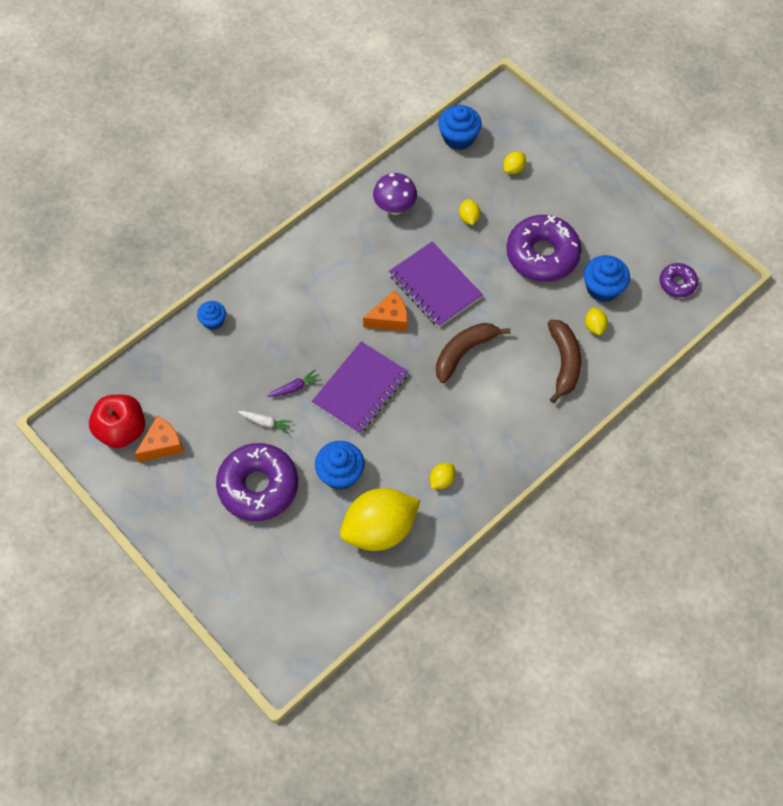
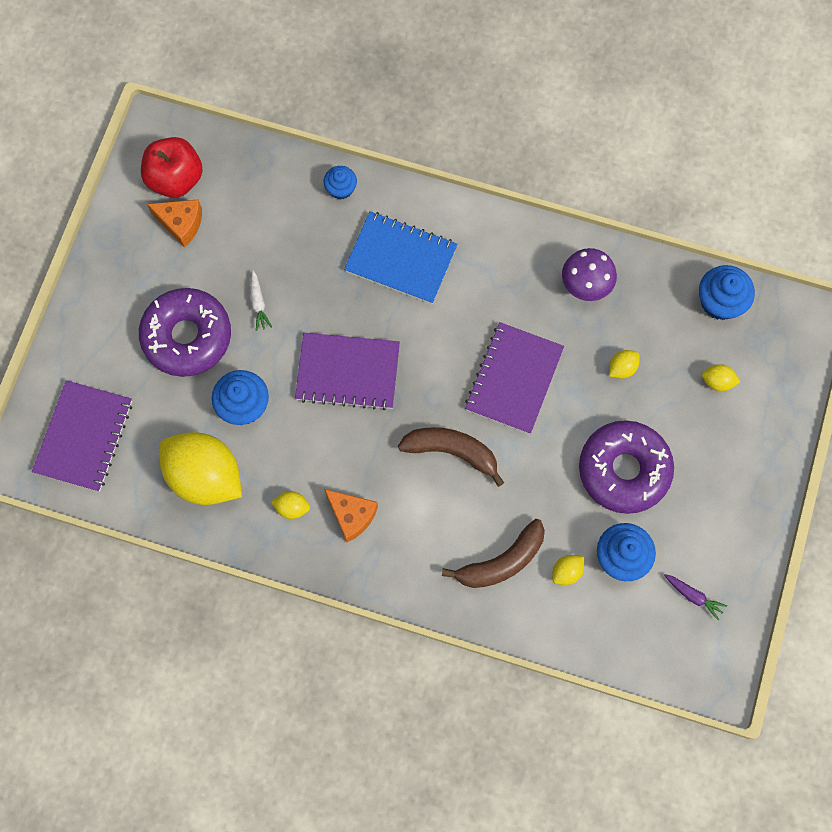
camera: 60 degrees right, 10 degrees up
purple carrot [267,369,321,397] -> purple carrot moved to [664,574,727,620]
orange cheese [363,291,407,332] -> orange cheese moved to [324,489,378,542]
purple donut [659,263,698,297] -> none
none -> purple notebook [32,380,132,492]
none -> blue notebook [344,211,458,304]

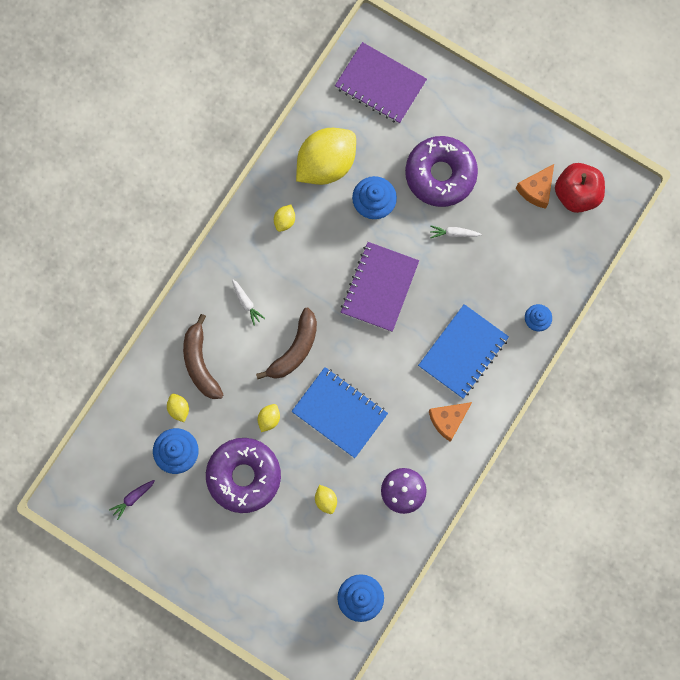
camera: 105 degrees right, 5 degrees up
orange cheese [324,489,378,542] -> orange cheese moved to [429,402,472,442]
purple notebook [465,322,564,434] -> blue notebook [291,367,388,458]
yellow lemon [702,364,740,391] -> yellow lemon moved to [258,404,280,432]
none -> white carrot [232,279,265,326]

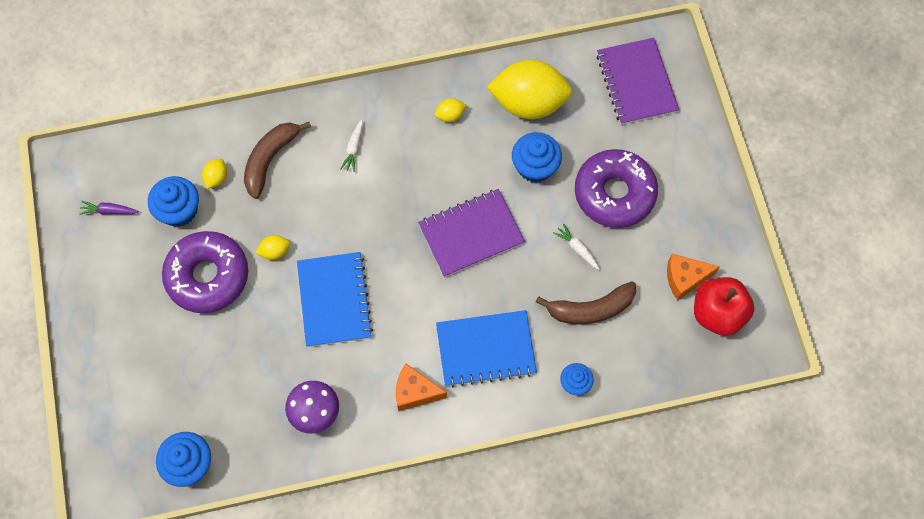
camera: 45 degrees right, 10 degrees down
brown banana [256,308,317,379] -> brown banana moved to [536,282,636,324]
yellow lemon [315,485,337,514] -> none

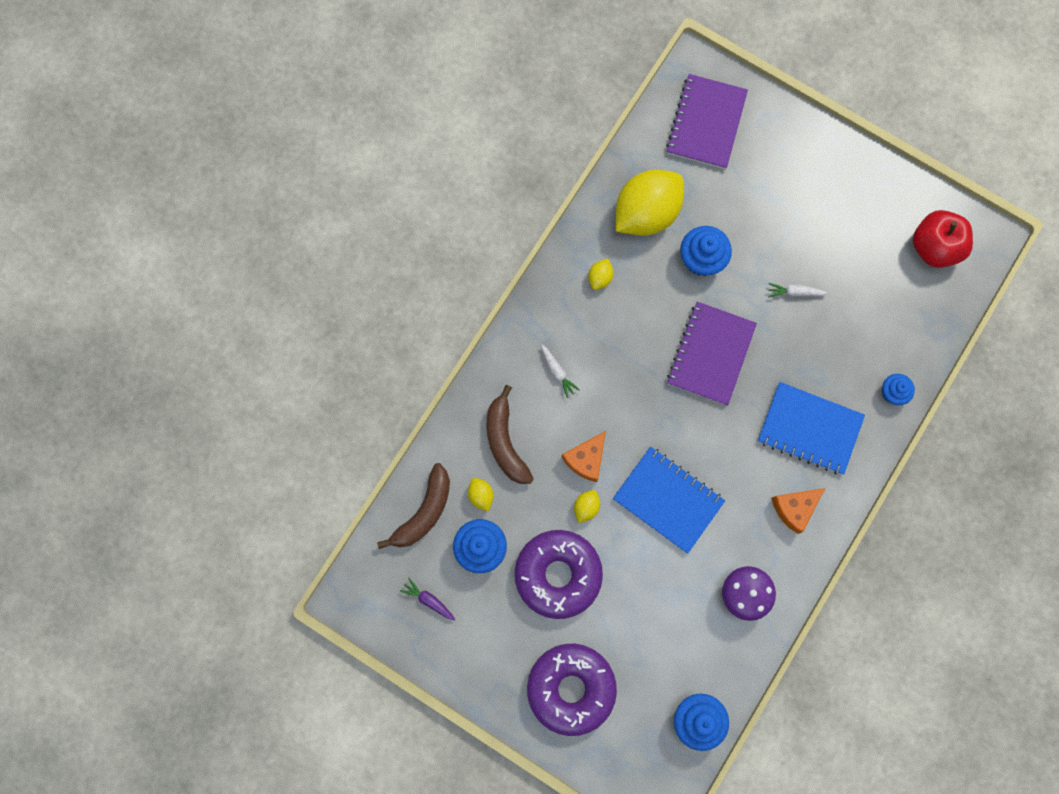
camera: 45 degrees left, 10 degrees up
purple carrot [79,201,139,215] -> purple carrot turned 75 degrees clockwise [400,578,456,621]
blue notebook [436,310,537,387] -> blue notebook turned 75 degrees clockwise [758,382,865,474]
brown banana [536,282,636,324] -> brown banana moved to [377,463,450,549]
purple donut [575,149,658,228] -> purple donut moved to [527,644,617,736]
purple notebook [596,38,679,125] -> purple notebook turned 75 degrees clockwise [666,74,748,169]
orange cheese [667,254,720,300] -> orange cheese moved to [562,431,606,482]

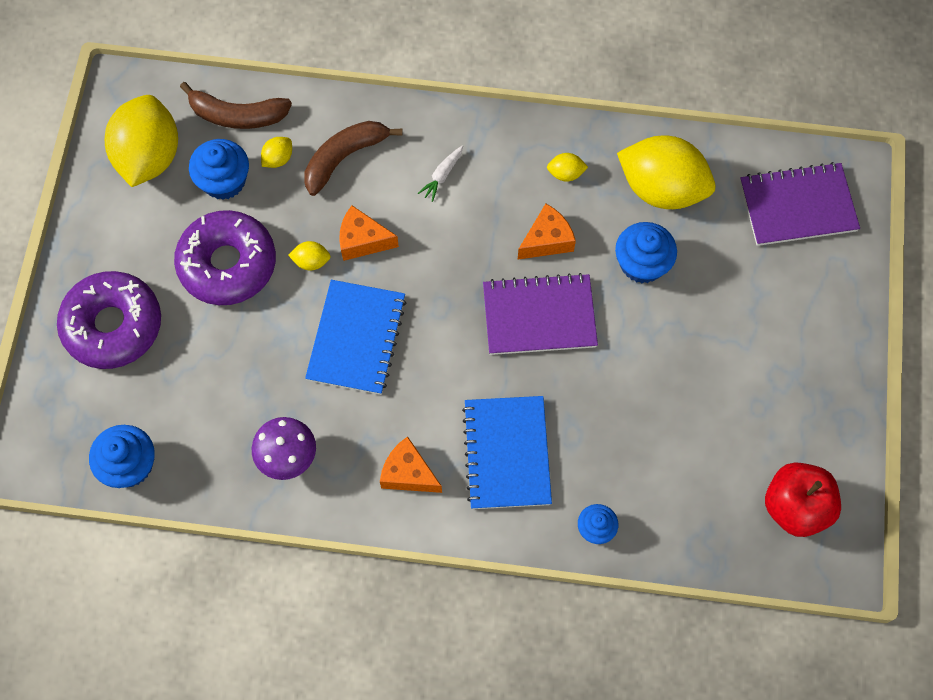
camera: 65 degrees right, 10 degrees down
purple carrot [400,578,456,621] -> yellow lemon [105,95,178,187]
white carrot [768,283,828,298] -> none
none -> orange cheese [518,204,576,260]

